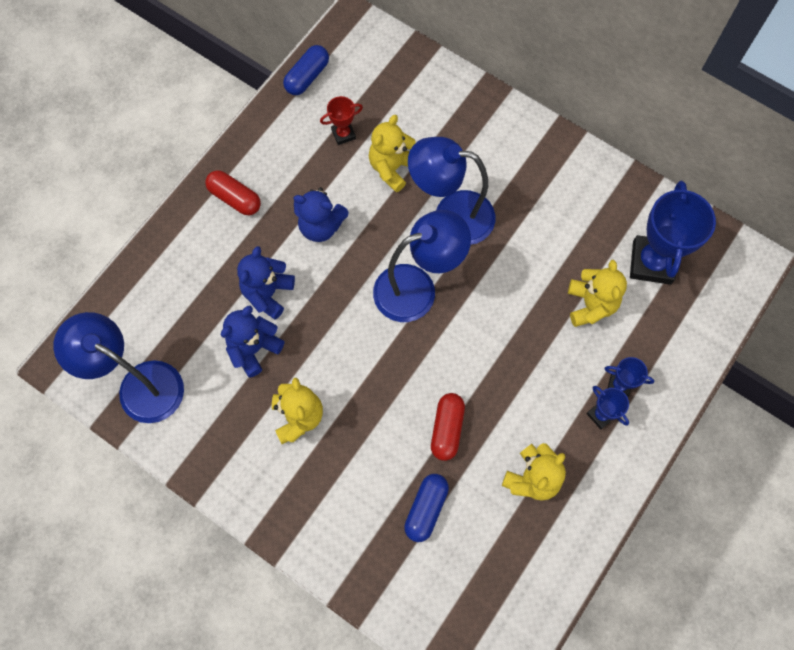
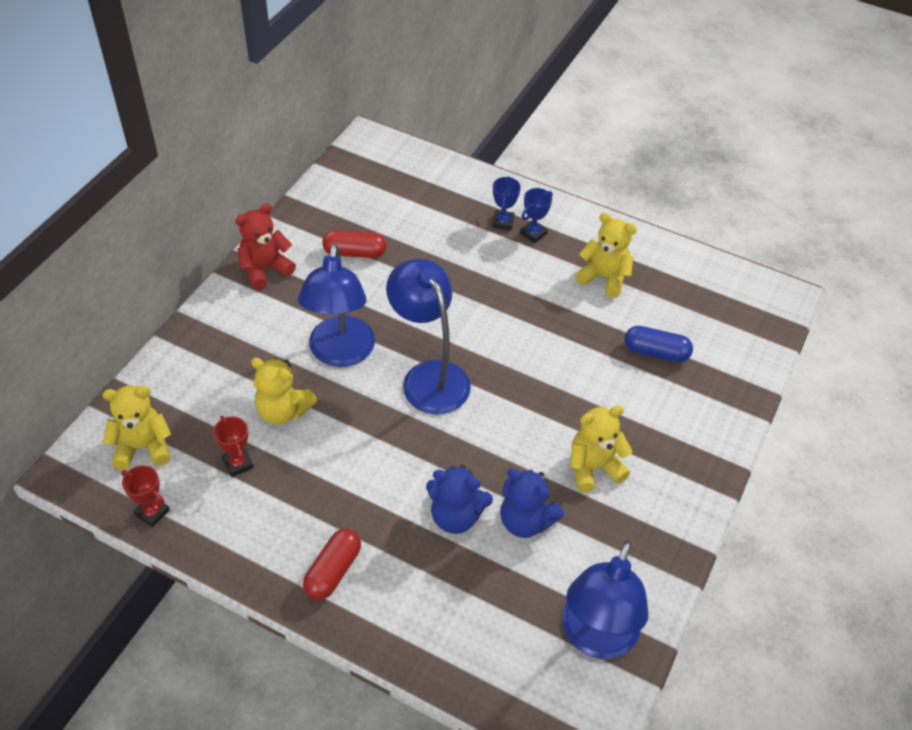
camera: 100 degrees left, 20 degrees down
blue capsule [283,45,329,95] -> red trophy [121,465,170,527]
blue teddy bear [293,187,348,242] -> none
red capsule [431,393,465,461] -> red capsule moved to [322,230,386,258]
yellow teddy bear [568,260,627,327] -> yellow teddy bear moved to [102,386,171,470]
blue trophy [630,181,716,285] -> none
none -> red teddy bear [235,203,296,290]

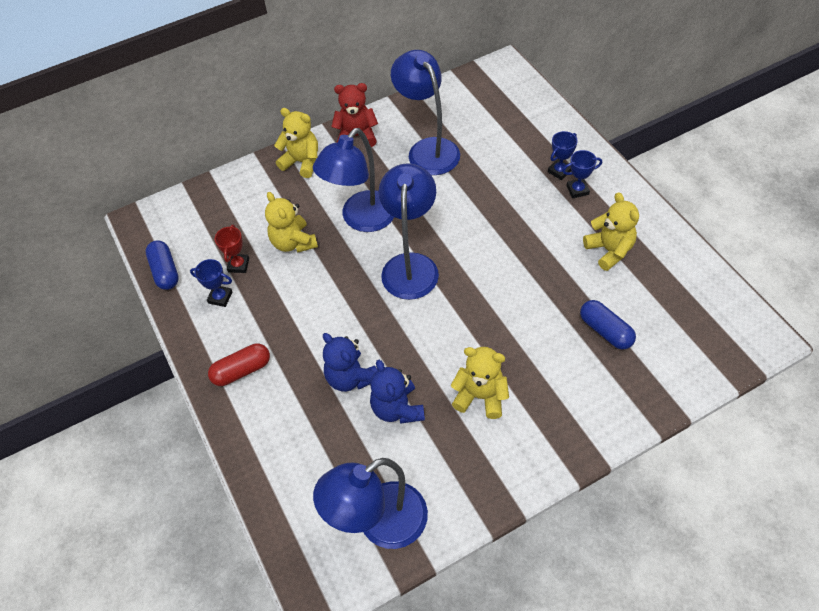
camera: 40 degrees right, 5 degrees up
yellow teddy bear [102,386,171,470] -> yellow teddy bear moved to [274,108,318,178]
red trophy [121,465,170,527] -> blue capsule [146,240,179,290]
red capsule [322,230,386,258] -> blue lamp [391,50,460,175]
none -> blue trophy [190,259,232,307]

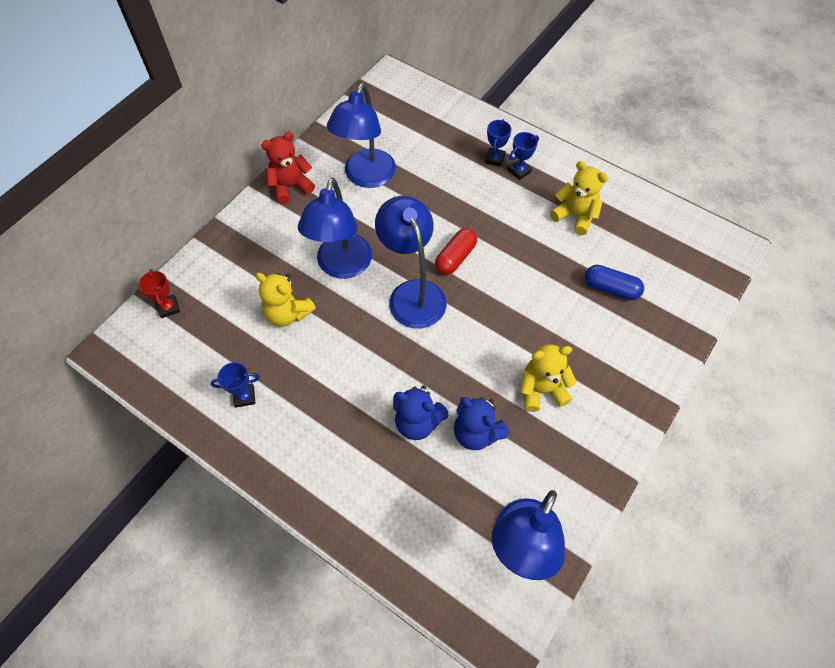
camera: 30 degrees left, 5 degrees up
blue capsule [146,240,179,290] -> none
red capsule [208,343,270,386] -> red capsule moved to [435,228,477,275]
red trophy [215,225,249,273] -> red trophy moved to [139,269,180,318]
yellow teddy bear [274,108,318,178] -> none
blue lamp [391,50,460,175] -> blue lamp turned 105 degrees counterclockwise [327,83,396,188]

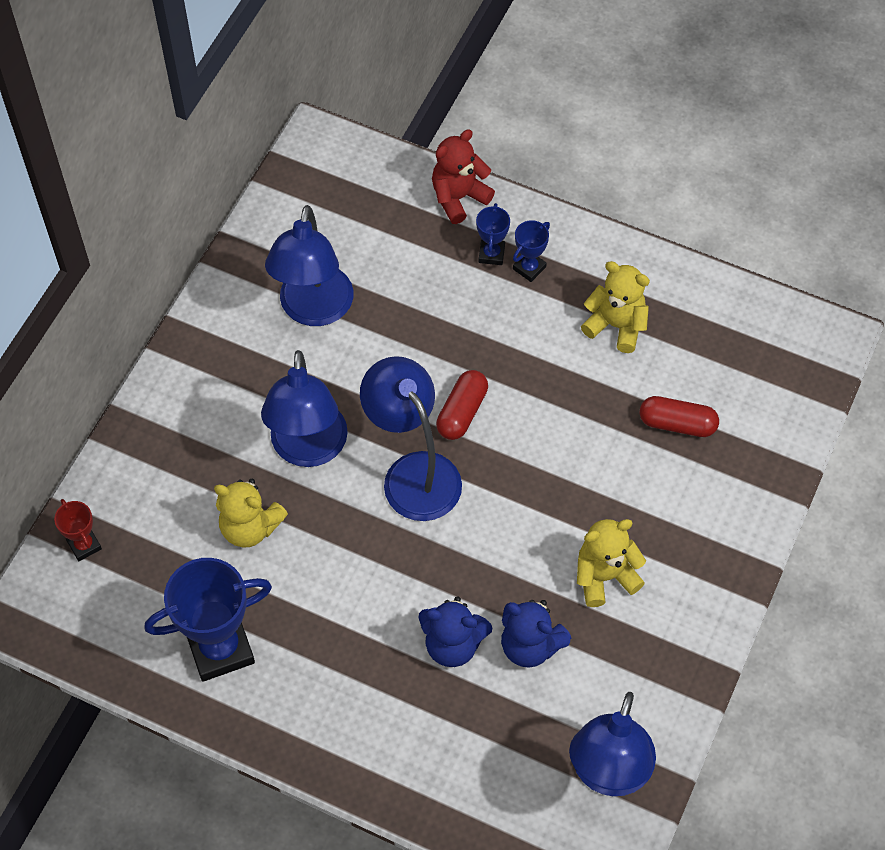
camera: 10 degrees left, 0 degrees up
blue trophy [211,362,260,408] -> blue trophy [144,558,272,682], size x2.06
red teddy bear [261,132,315,204] -> red teddy bear moved to [432,129,495,224]
blue capsule [585,265,644,300] -> red capsule [640,396,719,437]

